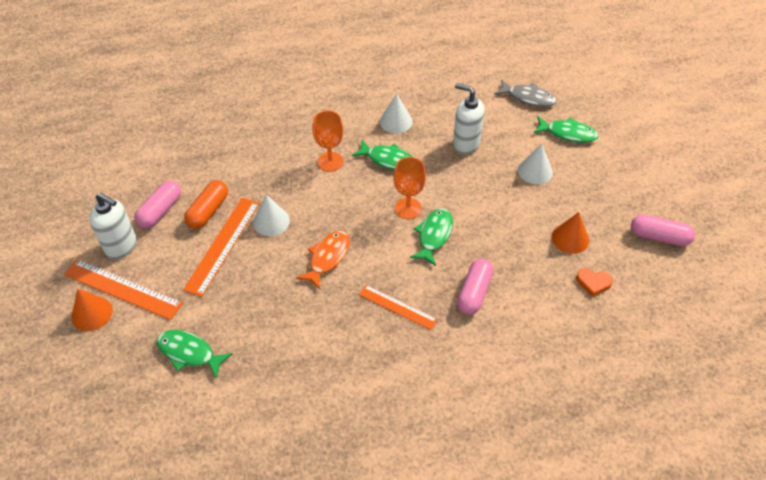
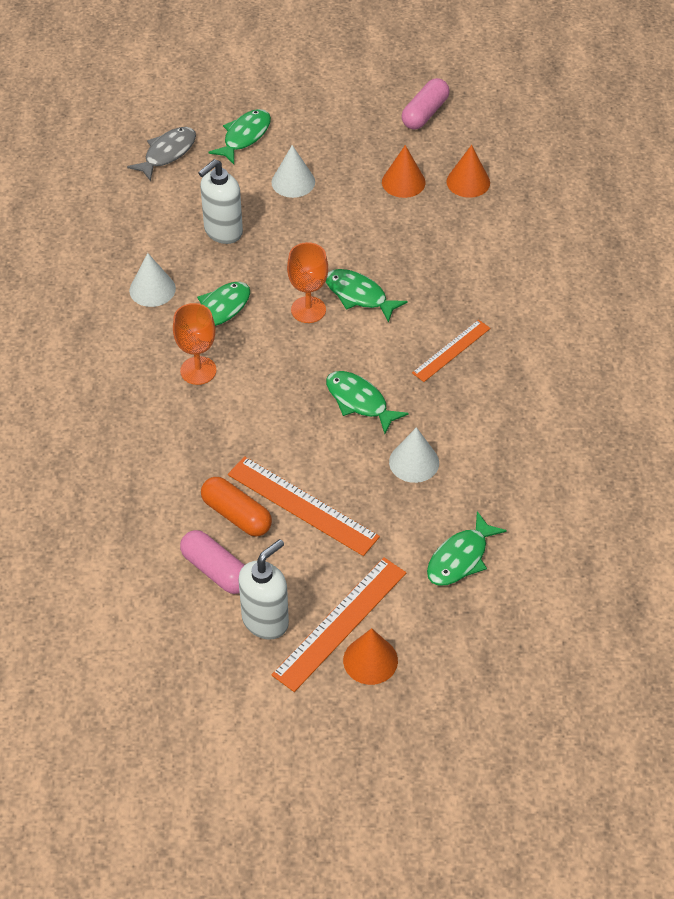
camera: 75 degrees left, 0 degrees up
white cone [253,195,290,236] -> white cone moved to [389,427,439,483]
orange fish [296,231,350,289] -> green fish [326,371,409,434]
pink capsule [457,259,493,315] -> none
orange heart [576,268,613,297] -> orange cone [446,145,490,198]

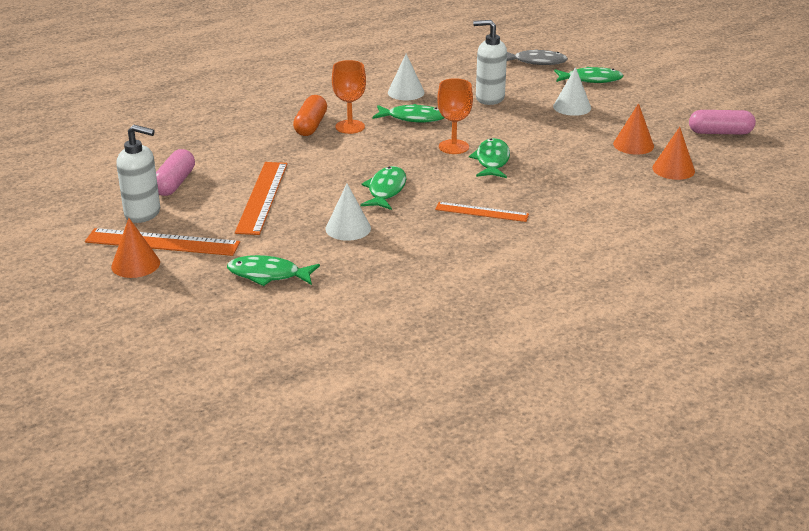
camera: 60 degrees right, 20 degrees down
orange capsule [201,477,272,536] -> orange capsule moved to [293,95,327,136]

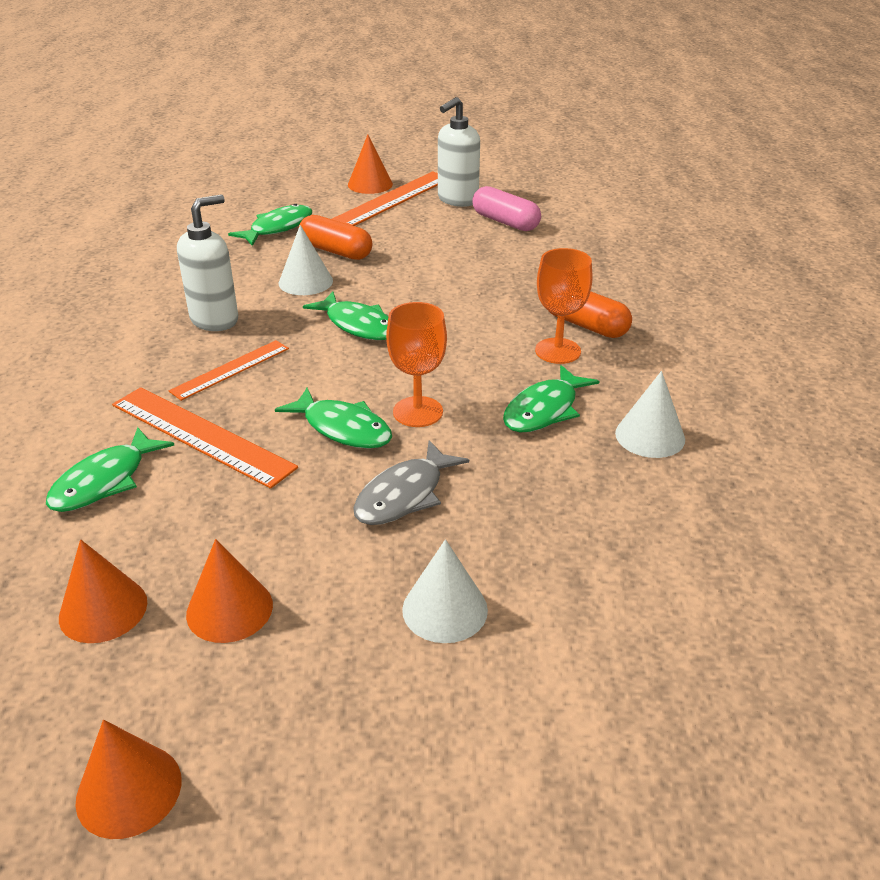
camera: 120 degrees right, 5 degrees up
orange ruler [235,162,287,235] -> orange ruler moved to [112,387,298,489]
white soap dispenser [473,20,507,105] -> white soap dispenser moved to [177,194,238,331]
grey fish [507,49,568,65] -> grey fish moved to [353,440,469,525]
green fish [554,67,624,83] -> green fish moved to [46,427,175,512]
pink capsule [689,110,756,135] -> orange cone [76,720,182,839]
none -> orange capsule [299,215,373,260]

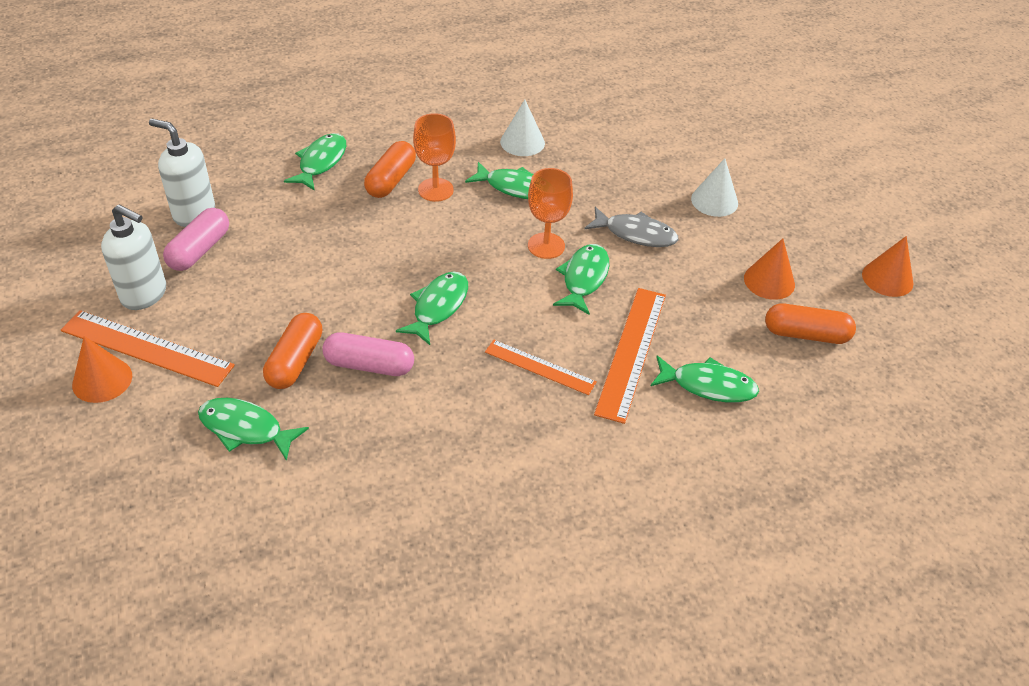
camera: 110 degrees left, 10 degrees up
orange cone [59,539,147,643] -> orange capsule [765,304,856,344]
white soap dispenser [177,194,238,331] -> white soap dispenser moved to [149,119,215,227]
white cone [279,225,333,295] -> pink capsule [322,333,414,376]
none -> green fish [284,133,346,191]

